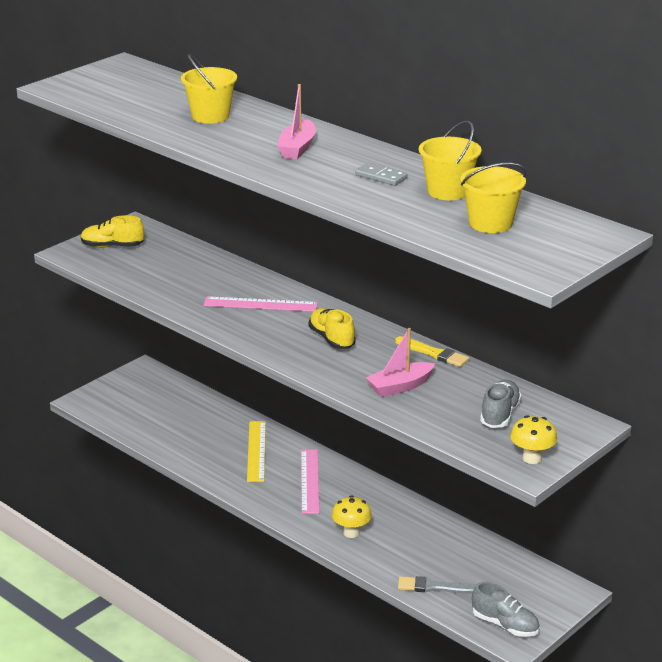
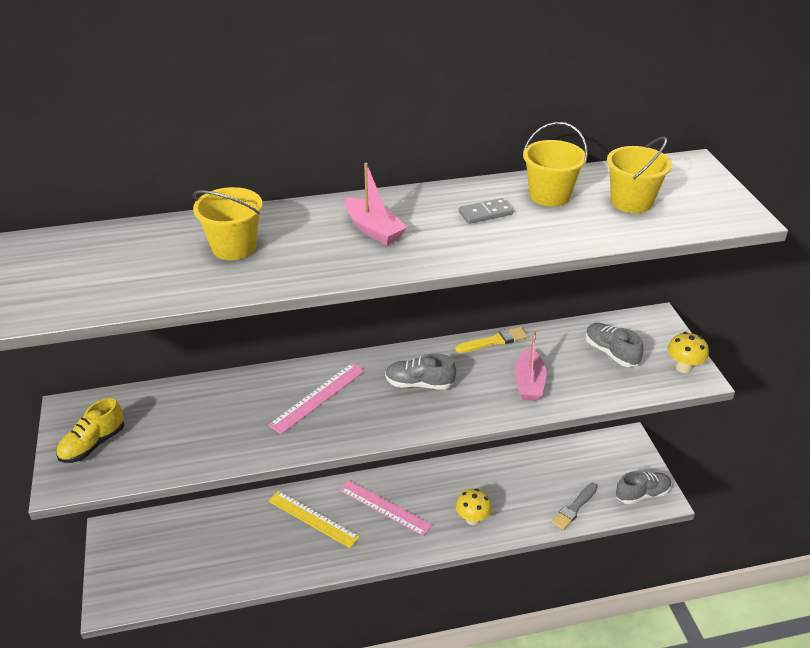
camera: 55 degrees left, 10 degrees up
yellow shoe [309,308,356,349] -> grey shoe [385,353,456,390]

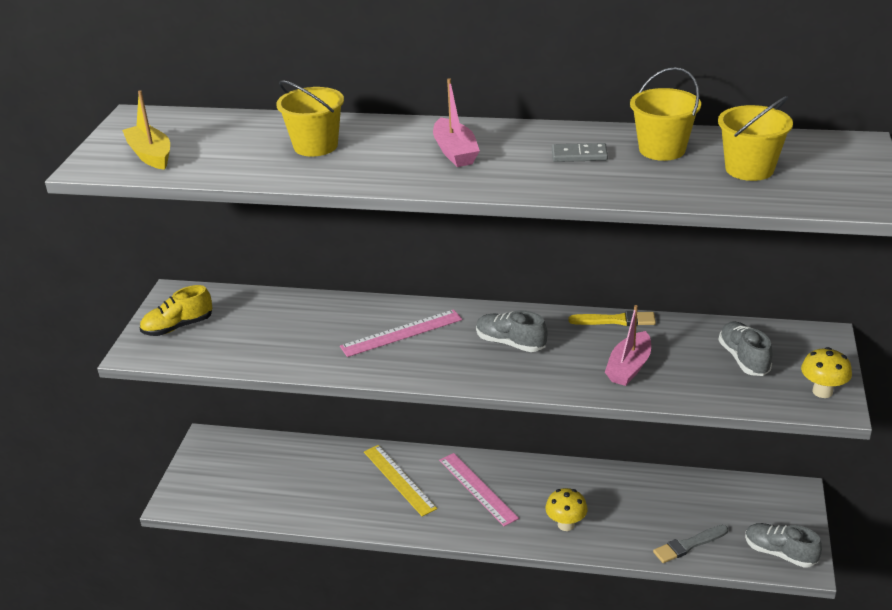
camera: 25 degrees right, 5 degrees down
grey shoe [616,471,672,504] -> grey shoe turned 150 degrees counterclockwise [745,523,822,568]
none -> yellow boat [122,90,170,170]

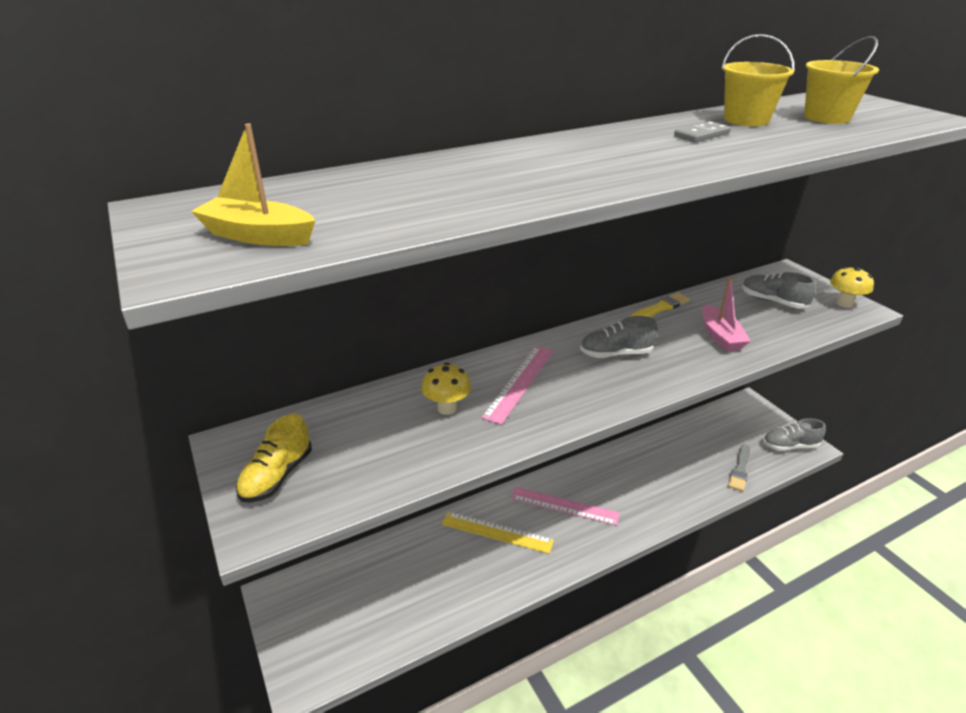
camera: 40 degrees left, 0 degrees up
yellow bucket [277,80,344,157] -> none
pink boat [433,78,480,167] -> none
yellow mushroom [545,488,588,531] -> yellow mushroom moved to [421,363,471,415]

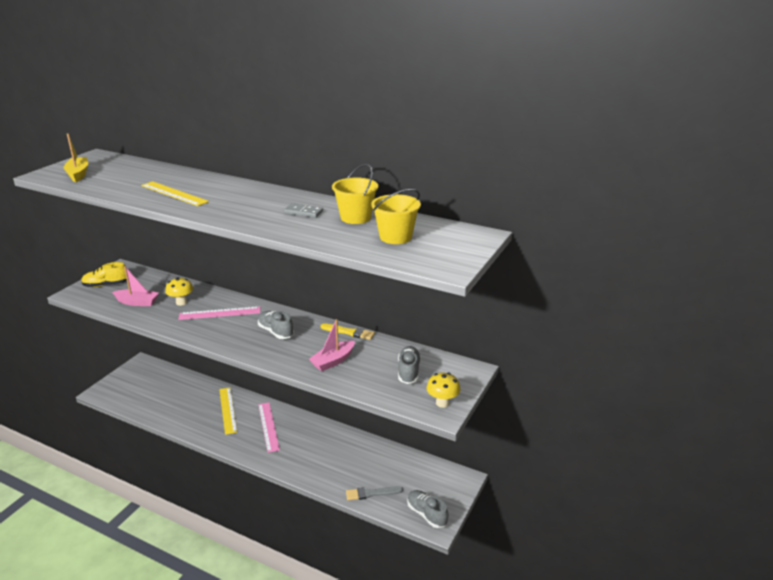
camera: 55 degrees right, 5 degrees down
none -> pink boat [112,266,159,306]
none -> yellow ruler [141,181,209,206]

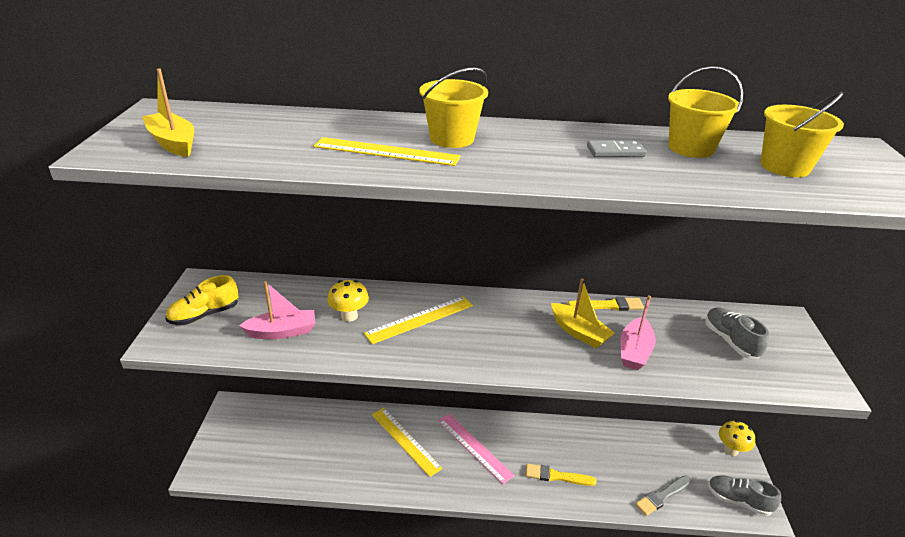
camera: 25 degrees left, 5 degrees up
pink ruler [178,306,260,320] -> yellow ruler [364,296,473,344]
grey shoe [258,311,294,339] -> none
yellow mushroom [427,373,461,408] -> yellow mushroom moved to [719,420,755,456]
none -> yellow bucket [419,68,488,148]
none -> yellow brush [525,464,597,486]
none -> yellow boat [551,278,615,348]

